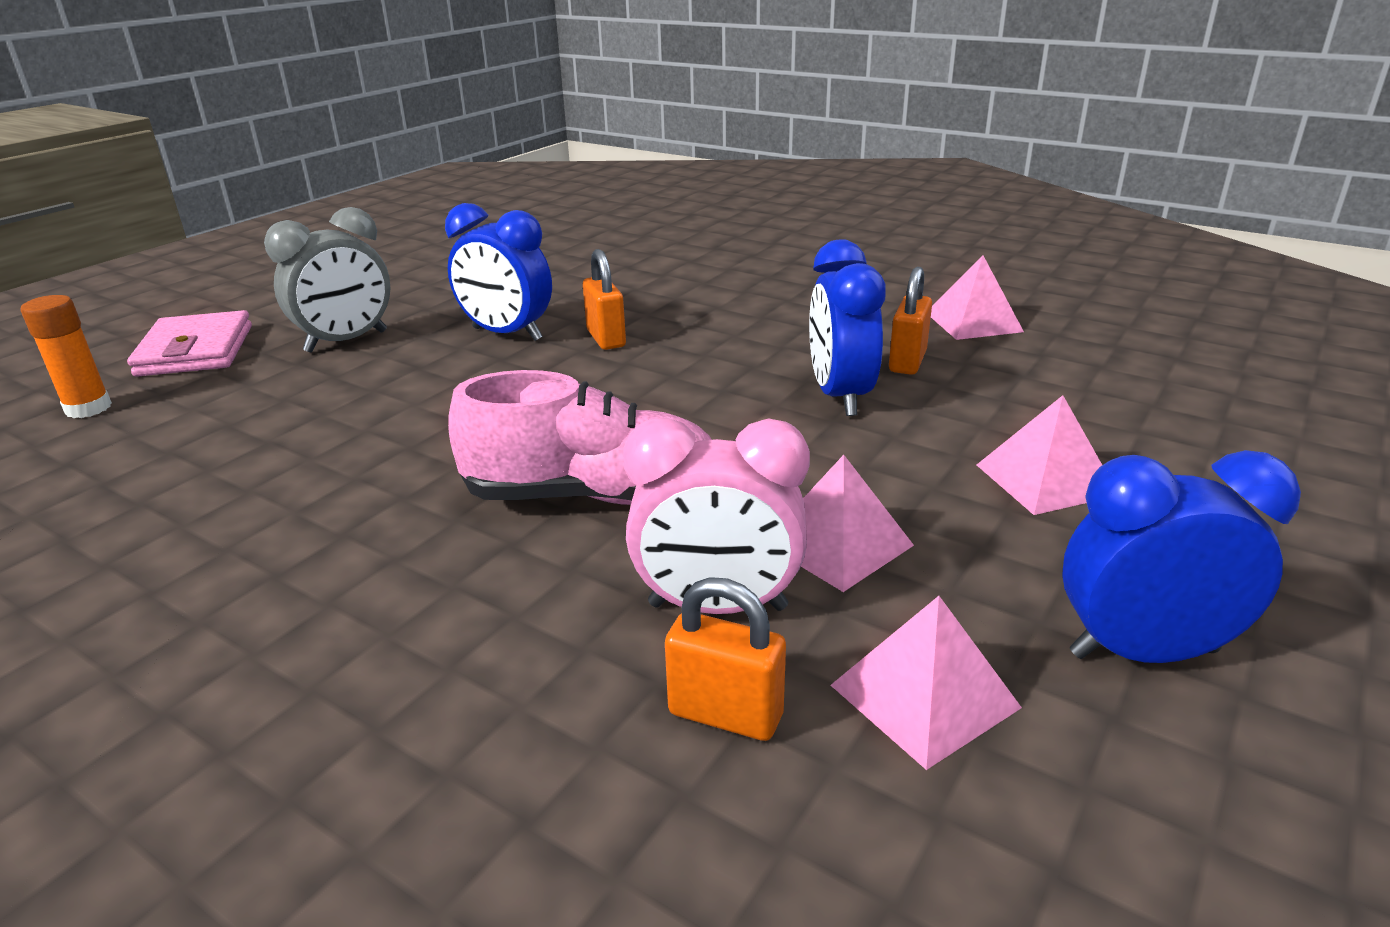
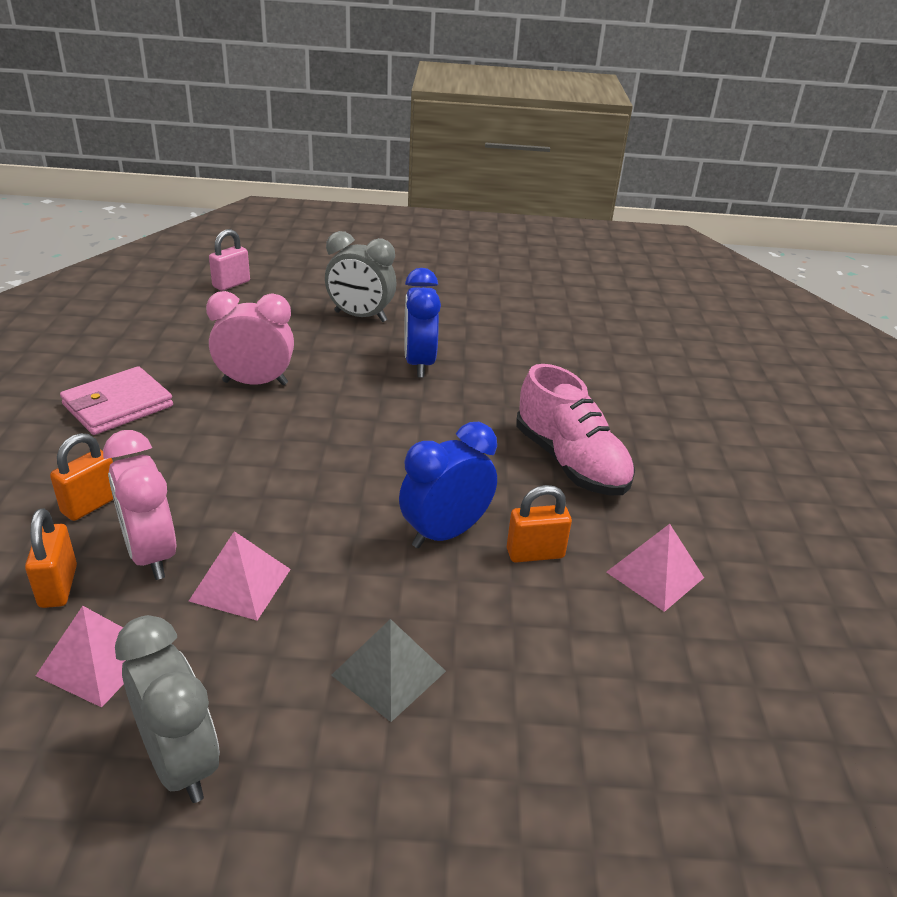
camera: 55 degrees right, 5 degrees up
orange glue stick [20,295,112,418] -> pink padlock [209,229,250,291]
pink wallet [127,310,252,377] -> pink wallet moved to [60,366,173,435]
pink shoe [448,370,712,505] -> pink shoe moved to [516,364,635,495]
orange padlock [583,249,626,350] -> orange padlock moved to [50,433,113,521]
pink pyramid [977,395,1102,515] -> grey pyramid [331,619,446,722]
blue clock [1062,450,1301,663] -> grey clock [115,615,220,803]
none -> pink clock [206,291,294,385]

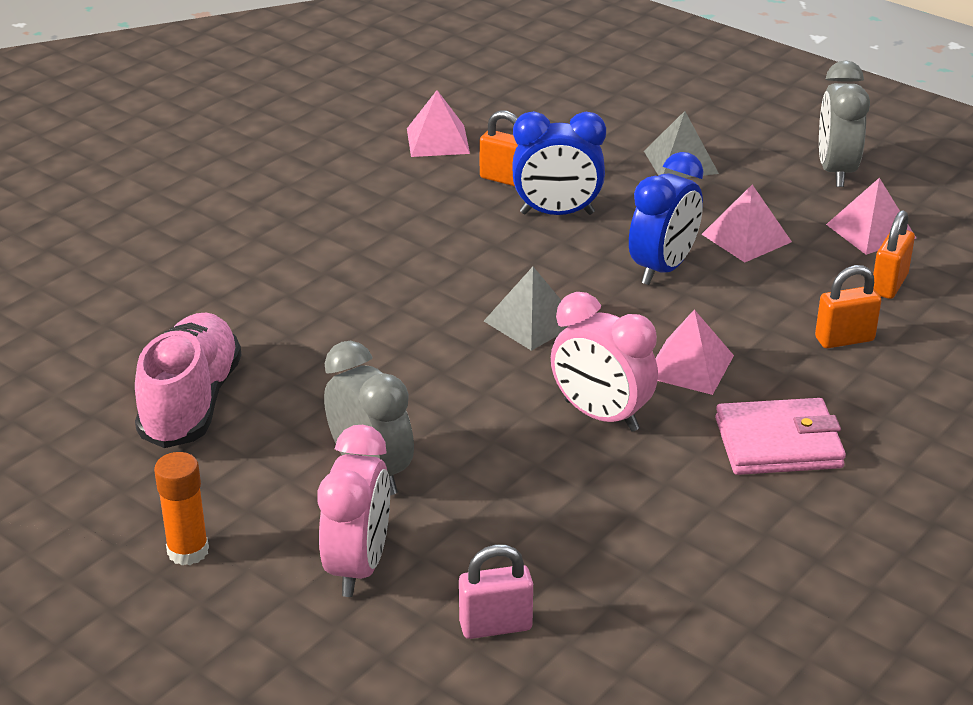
camera: 140 degrees left, 0 degrees up
pink clock [103,430,176,580] -> pink clock moved to [317,425,390,597]
blue clock [404,268,441,378] -> blue clock moved to [629,152,704,285]
pink shoe [516,364,635,495] -> pink shoe moved to [135,313,241,448]
none -> orange glue stick [154,452,209,565]
none -> grey pyramid [484,267,568,351]
none -> pink pyramid [655,309,734,395]

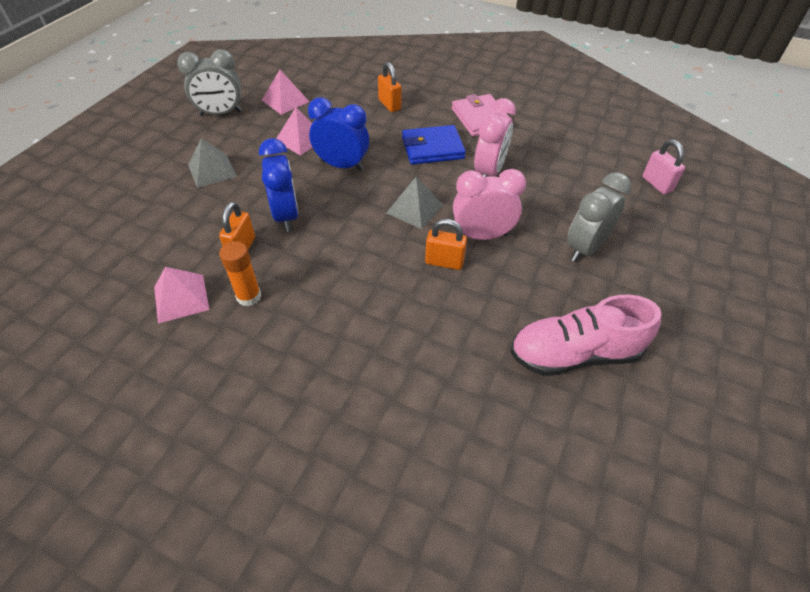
camera: 105 degrees left, 15 degrees up
orange glue stick [154,452,209,565] -> orange glue stick moved to [219,241,261,306]
pink clock [317,425,390,597] -> pink clock moved to [453,169,526,240]
pink pyramid [655,309,734,395] -> blue wallet [402,125,466,165]
orange padlock [873,210,915,299] -> orange padlock moved to [425,219,467,270]

